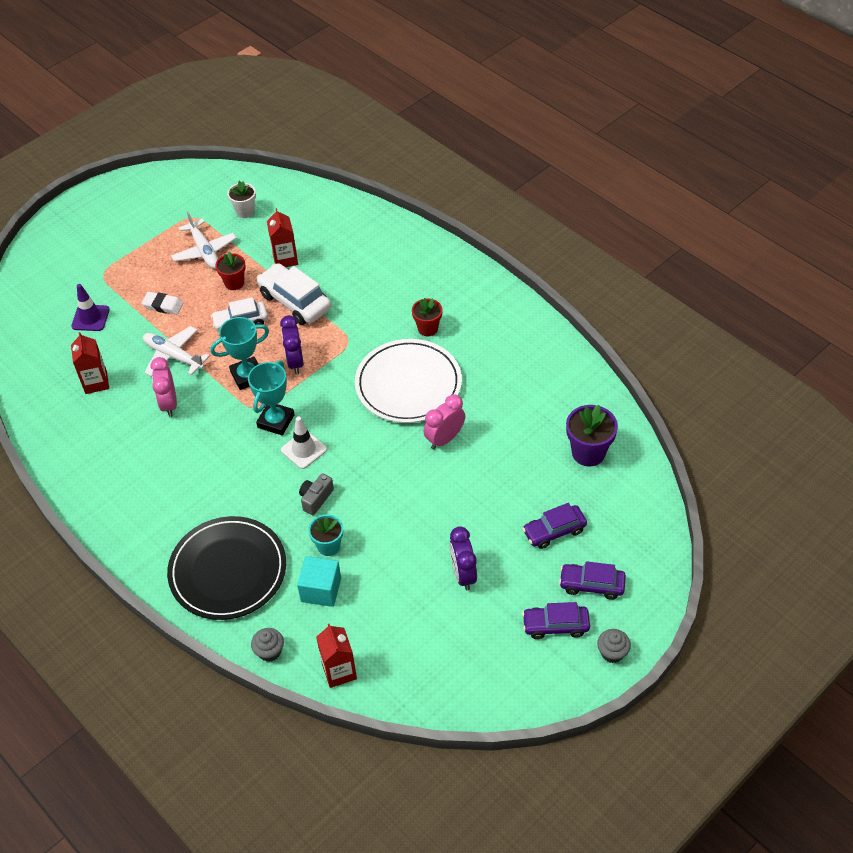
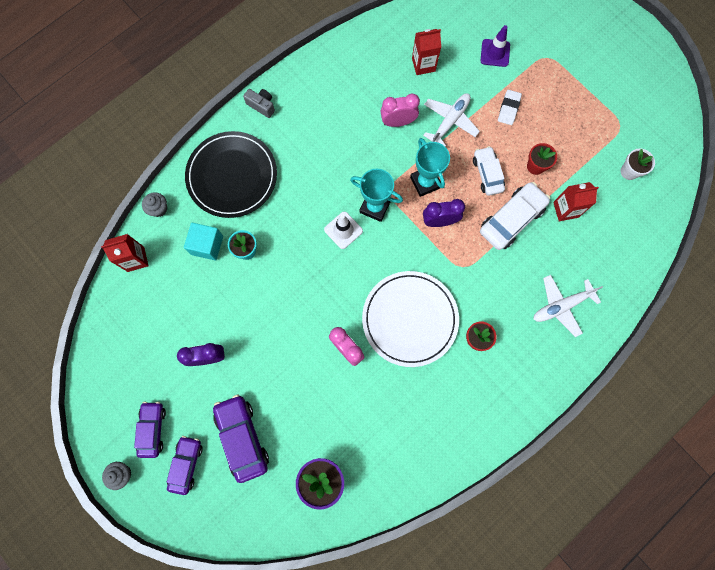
camera: 90 degrees right, 25 degrees up
white plane [171,211,236,269] -> white plane moved to [533,275,603,337]
grey camera [299,473,334,515] -> grey camera moved to [243,89,275,118]
purple car [522,503,587,549] -> purple car [213,395,269,483], size x1.51

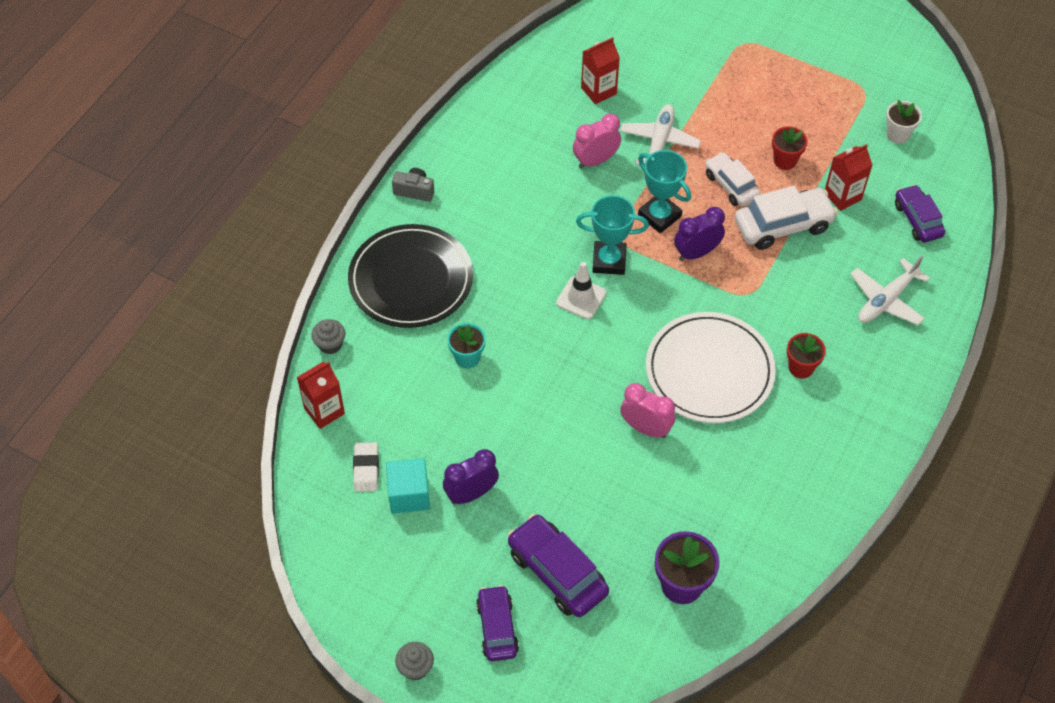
camera: 20 degrees left, 20 degrees down
purple car [134,402,166,458] -> purple car moved to [895,184,945,242]
turquoise cube [184,223,223,261] -> turquoise cube moved to [386,458,430,514]
white car [480,182,550,250] -> white car turned 45 degrees clockwise [735,186,838,250]
purple traffic cone [481,25,510,67] -> none
white eraser [498,90,522,125] -> white eraser moved to [353,442,379,492]

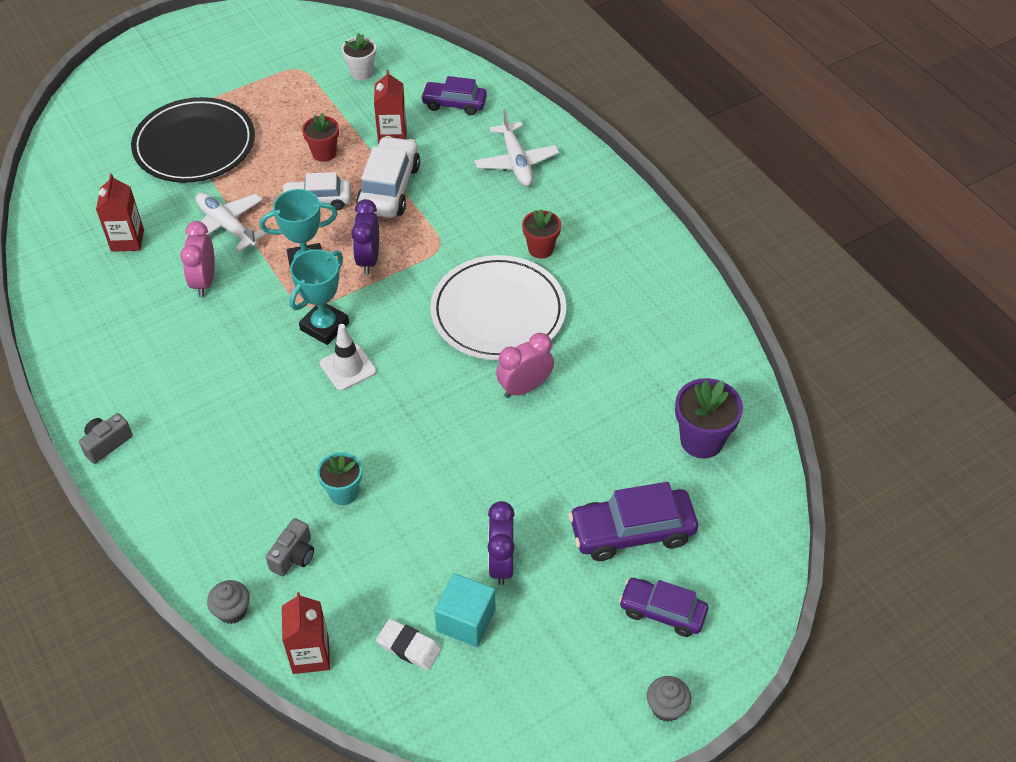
camera: 60 degrees left, 5 degrees down
black plate [348,224,473,328] -> black plate moved to [131,97,255,183]
none -> grey camera [266,518,314,576]

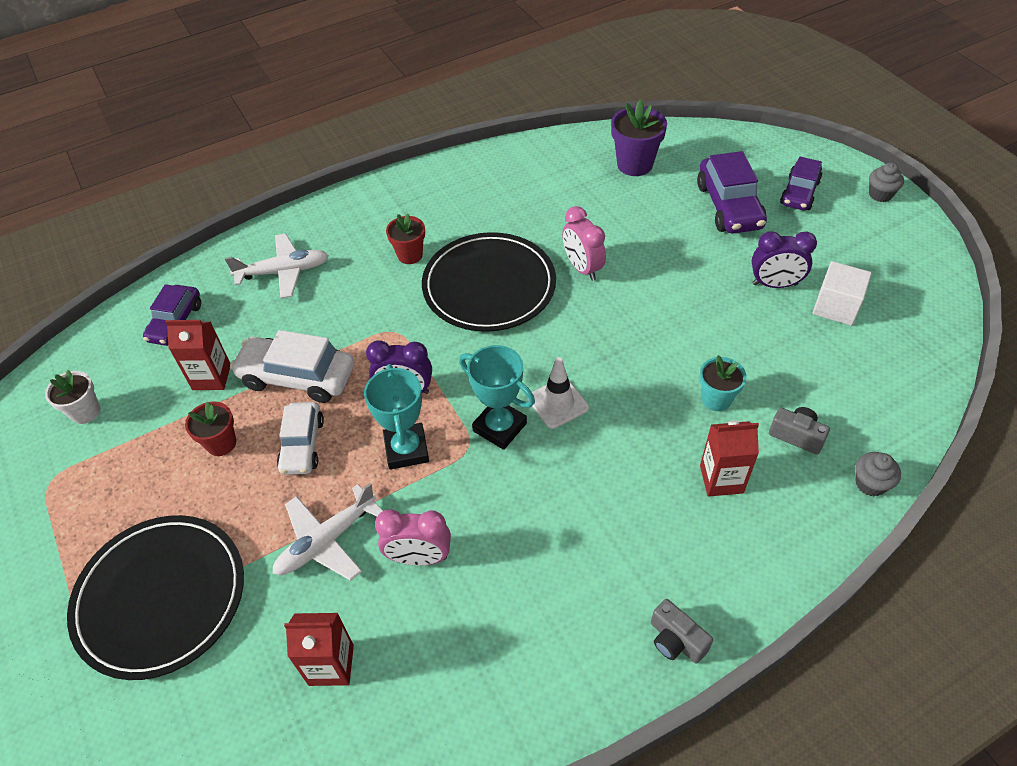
camera: 85 degrees left, 0 degrees up
red carton [282,592,330,674] -> red carton moved to [700,420,759,497]
white eraser [376,619,442,670] -> none
white plate [430,255,566,360] -> black plate [422,232,556,332]
turquoise cube [434,573,495,647] -> white cube [813,261,872,326]

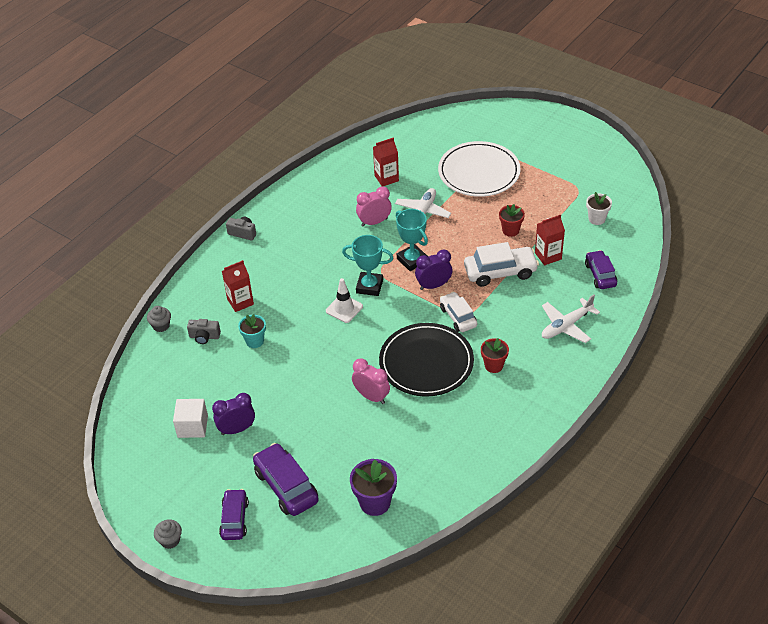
camera: 155 degrees right, 5 degrees down
black plate [67,515,244,680] -> white plate [438,141,521,197]
white car [277,402,324,475] -> white car moved to [440,292,477,332]

